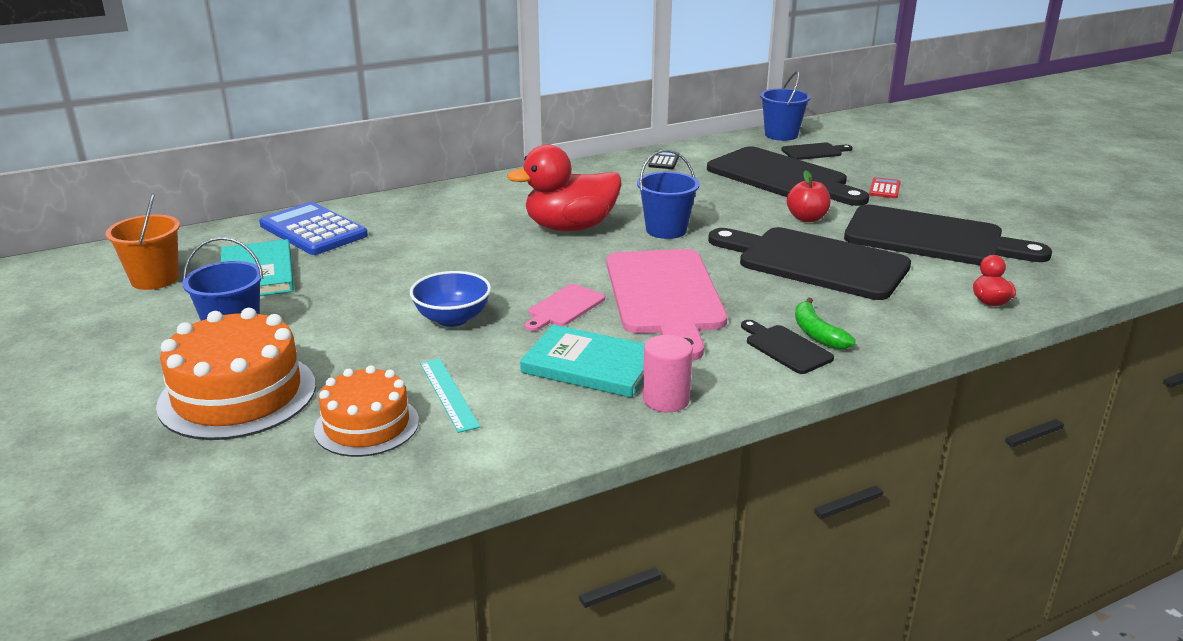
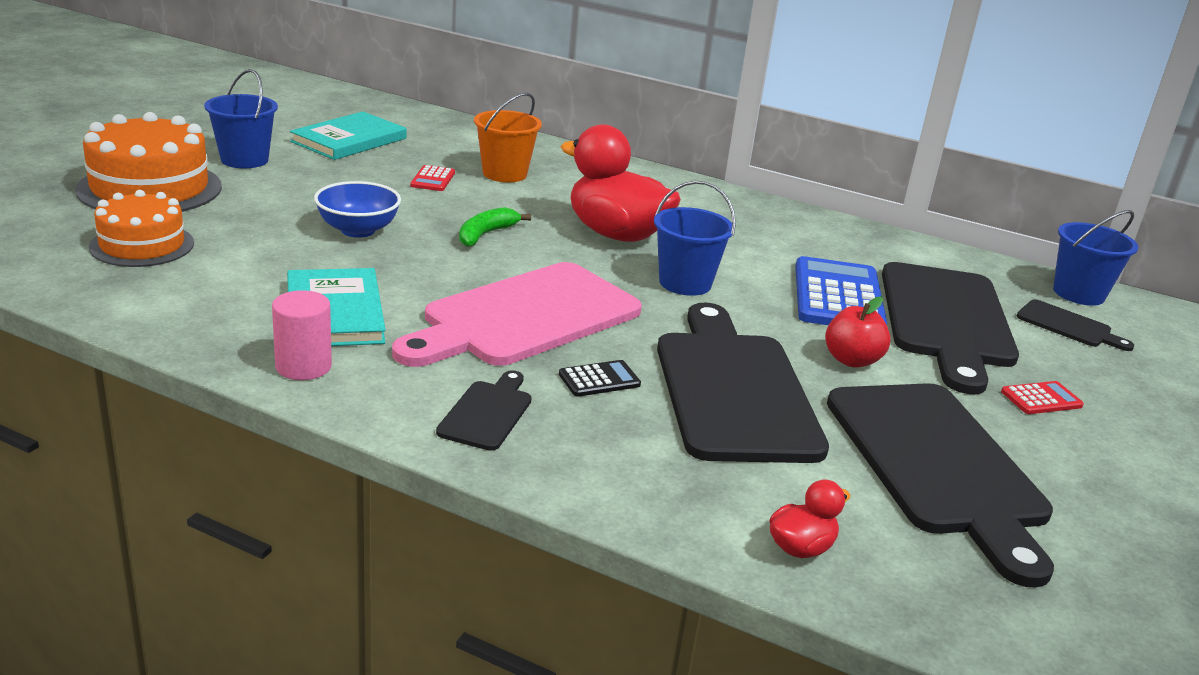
camera: 50 degrees right, 0 degrees up
orange bucket [106,193,180,290] -> orange bucket moved to [474,93,542,182]
blue calculator [259,202,368,255] -> blue calculator moved to [795,256,887,325]
turquoise ruler [420,359,480,433] -> none
pink cutting board [525,284,605,331] -> none
black calculator [648,151,680,169] -> black calculator moved to [559,360,641,397]
green banana [795,298,856,349] -> green banana moved to [459,207,531,247]
none -> red calculator [410,165,455,191]

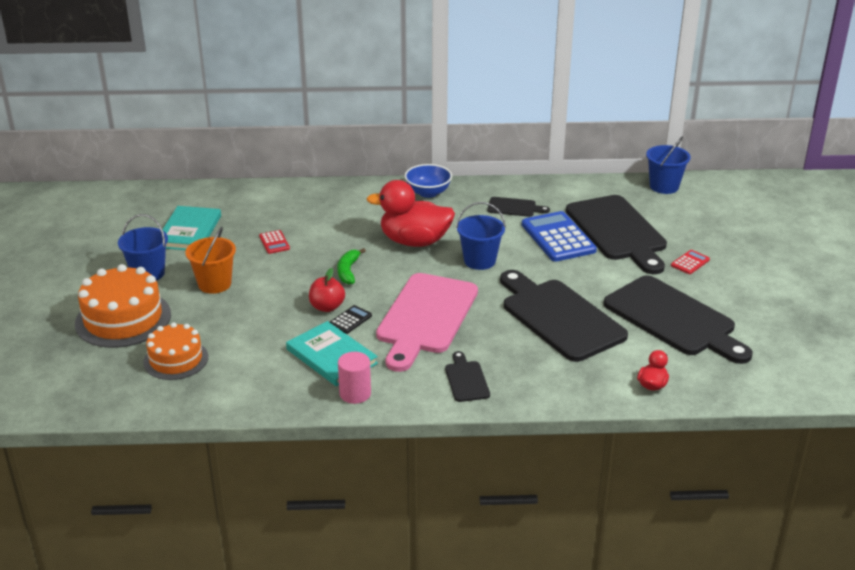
camera: 25 degrees left, 5 degrees up
blue bowl [314,181,401,238] -> blue bowl moved to [404,164,452,198]
orange bucket [474,93,542,182] -> orange bucket moved to [185,227,236,294]
black calculator [559,360,641,397] -> black calculator moved to [330,305,372,334]
red apple [825,297,891,368] -> red apple moved to [309,268,345,312]
black cutting board [1017,299,1134,351] -> black cutting board moved to [487,197,550,217]

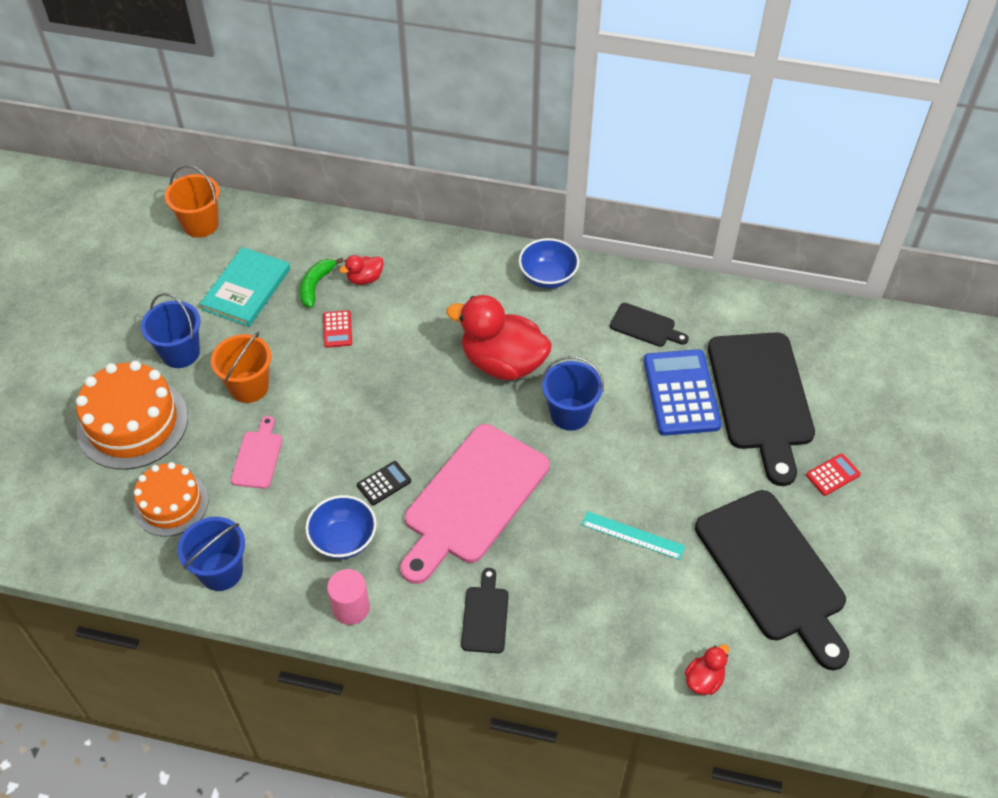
camera: 15 degrees right, 20 degrees up
turquoise book [286,321,378,386] -> blue bowl [305,495,377,559]
red apple [309,268,345,312] -> none
green banana [337,248,366,285] -> green banana moved to [300,258,344,308]
black cutting board [500,270,628,362] -> turquoise ruler [582,511,685,560]
blue bucket [646,137,691,194] -> blue bucket moved to [178,517,245,591]
none -> orange bucket [165,165,220,238]
none -> pink cutting board [231,416,282,489]
none -> red duck [339,255,384,285]

